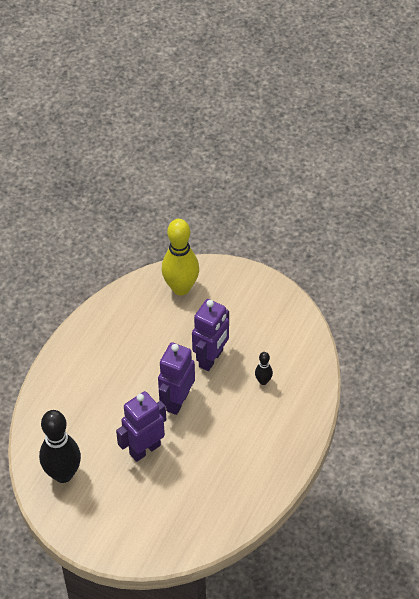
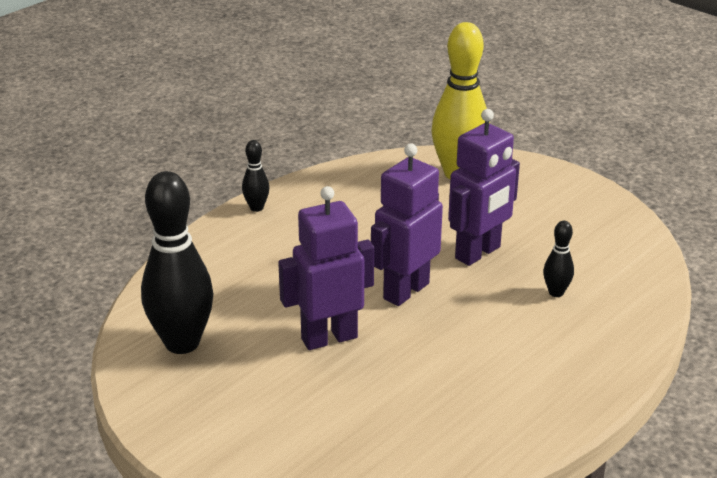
camera: 15 degrees right, 20 degrees down
none -> black bowling pin [242,140,269,212]

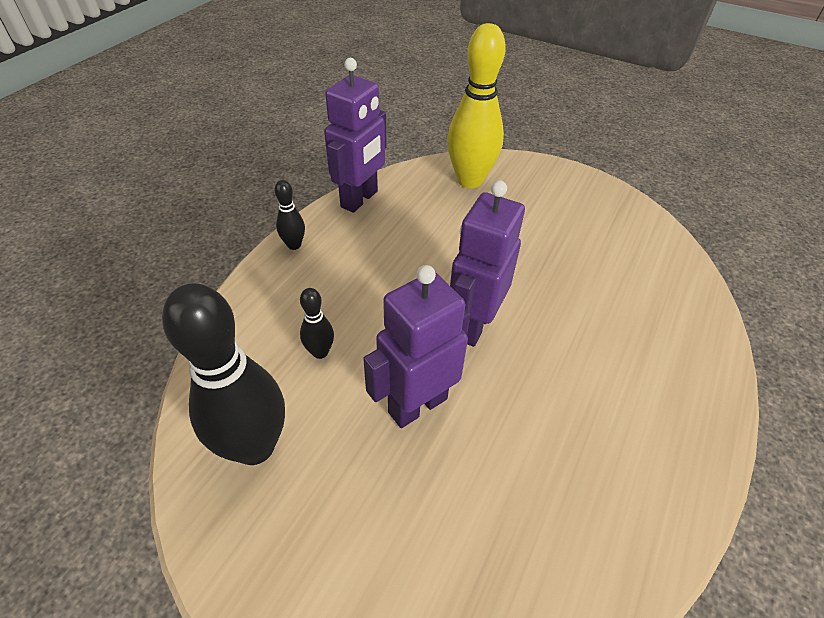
camera: 15 degrees left, 15 degrees up
purple robot [448,109,520,266] -> purple robot moved to [324,58,387,213]
black bowling pin [543,221,574,297] -> black bowling pin moved to [300,288,334,359]

